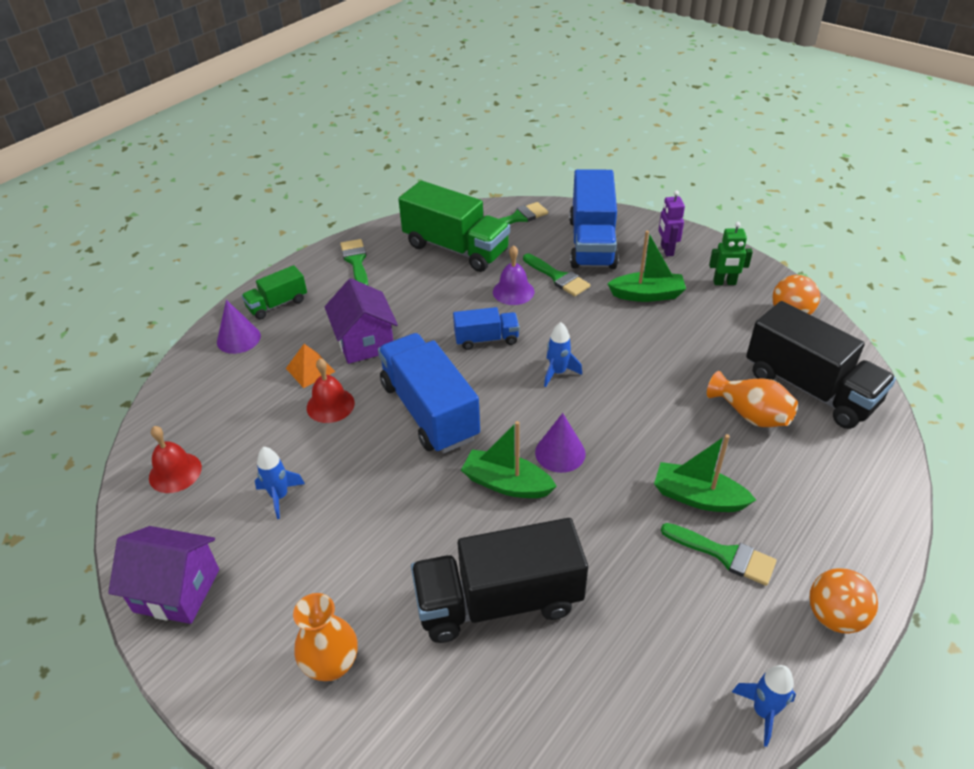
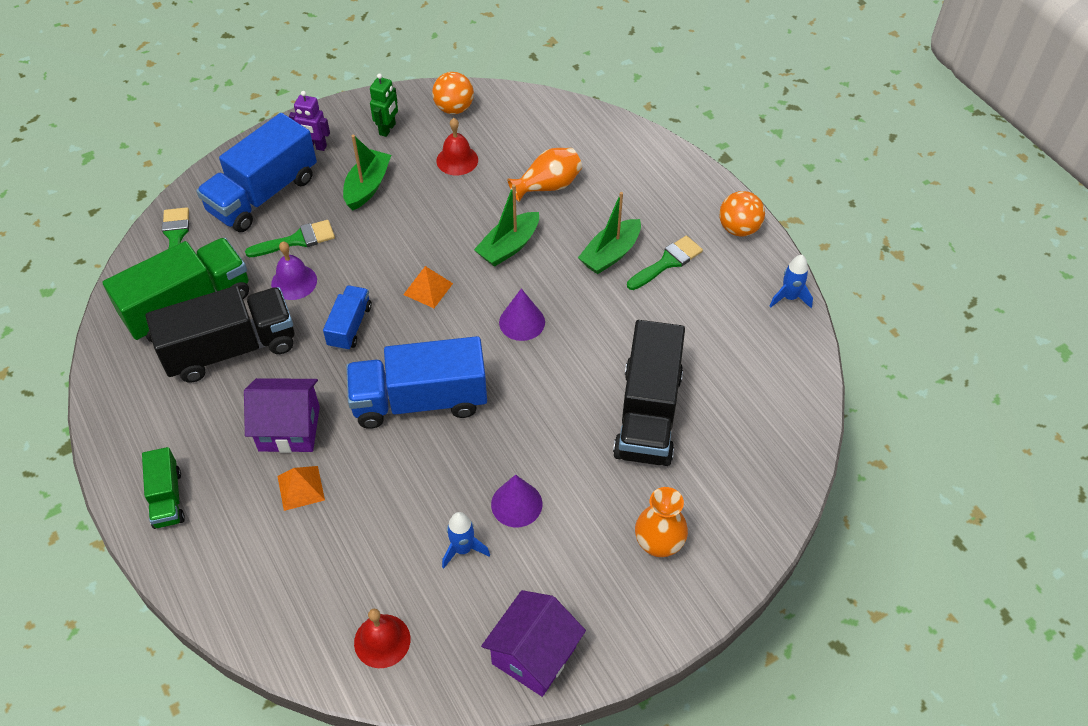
camera: 70 degrees left, 10 degrees up
purple cone [217,300,261,354] -> purple cone moved to [491,475,542,527]
red bell [307,358,355,423] -> red bell moved to [436,118,478,175]
green brush [340,239,368,285] -> none
green boat [461,421,557,498] -> green boat moved to [474,184,539,267]
blue rocket [544,322,582,387] -> orange pyramid [403,266,453,308]
blue truck [569,169,619,269] -> blue truck turned 105 degrees clockwise [196,113,317,232]
black truck [746,301,896,429] -> black truck moved to [146,286,294,383]

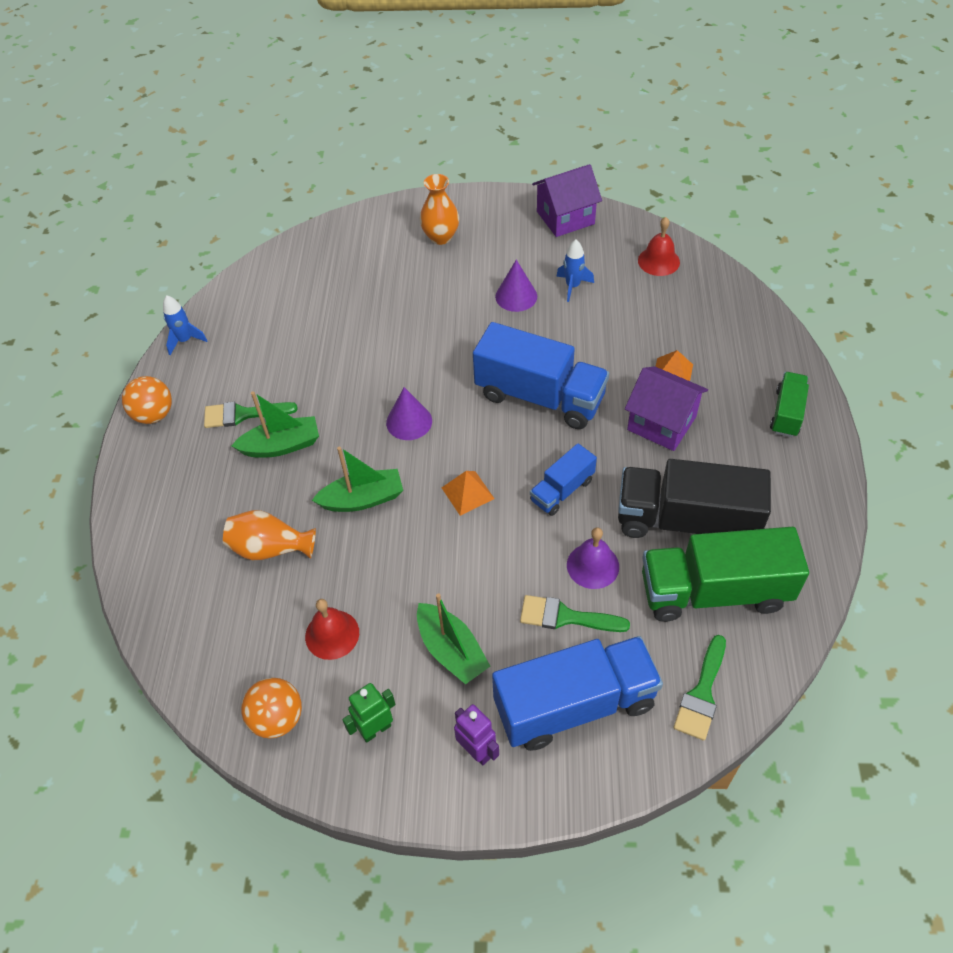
camera: 145 degrees left, 0 degrees up
green boat [343,135,391,211] -> green boat turned 90 degrees counterclockwise [417,593,490,684]
black truck [613,320,685,466] -> none

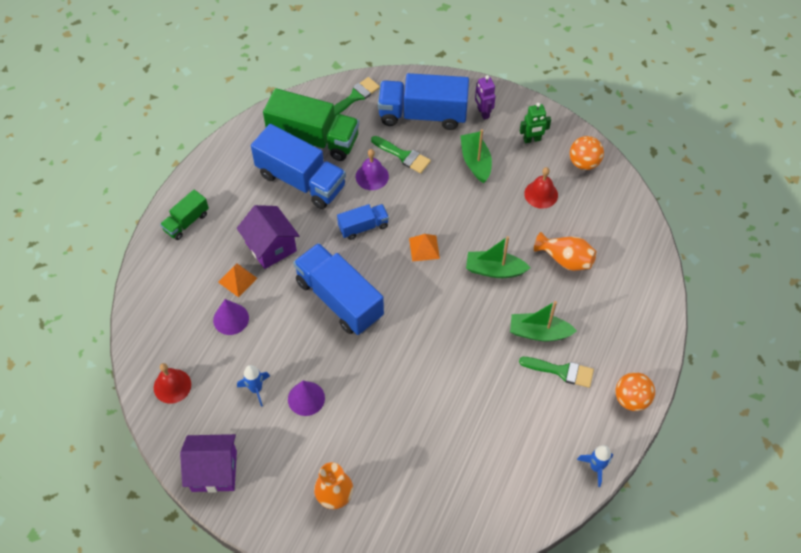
camera: 160 degrees left, 5 degrees up
purple cone [386,387,432,440] -> purple cone moved to [213,299,249,335]
black truck [618,459,771,538] -> blue truck [251,124,346,209]

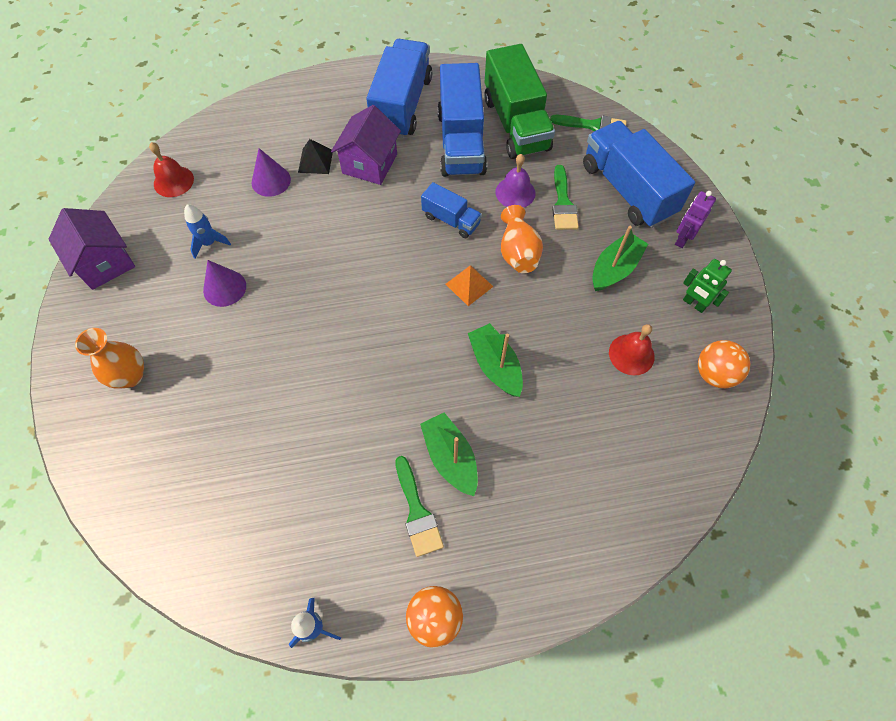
camera: 55 degrees right, 5 degrees up
green truck [160,190,209,240] -> none
orange pyramid [218,264,257,297] -> black pyramid [298,139,333,174]
blue truck [293,243,384,335] -> blue truck moved to [366,39,432,139]
orange vase [534,232,597,271] -> orange vase moved to [501,205,543,273]

